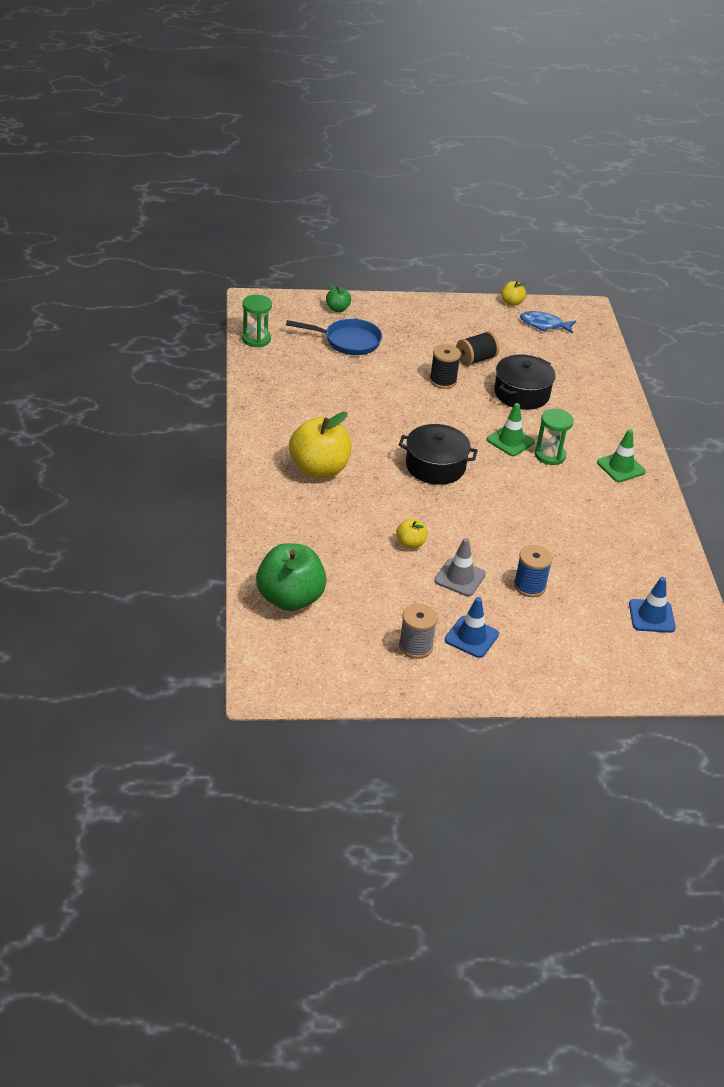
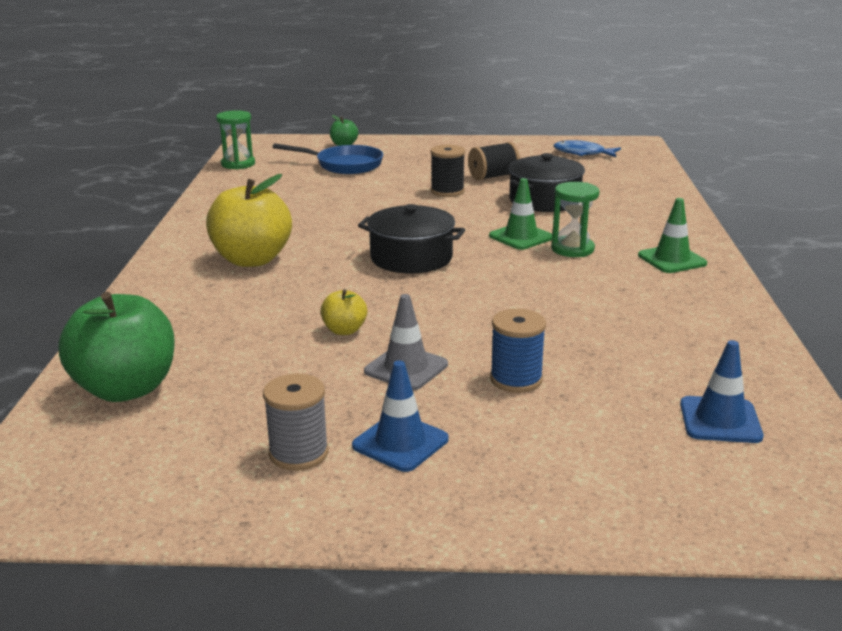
camera: 10 degrees right, 15 degrees down
yellow apple [501,281,527,306] -> none

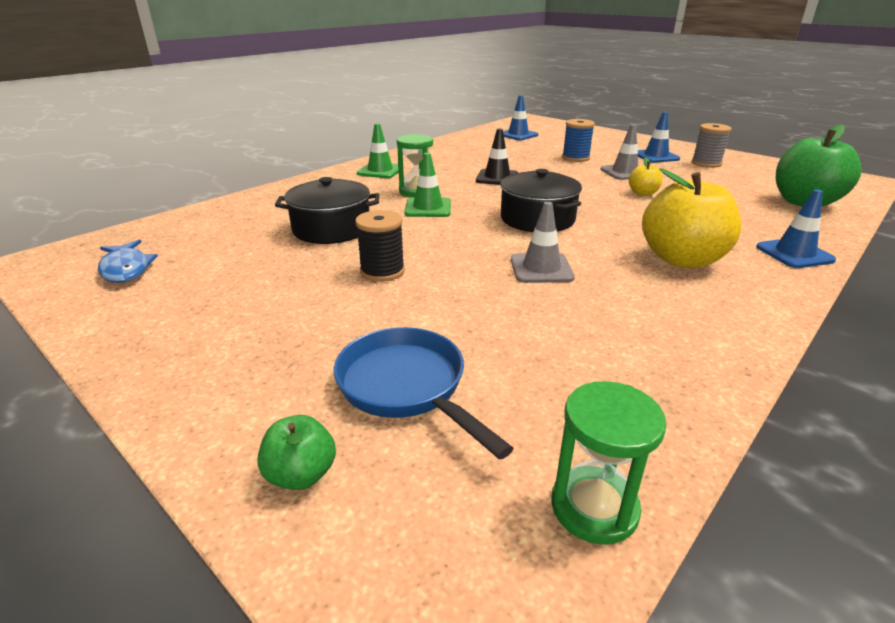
camera: 140 degrees left, 5 degrees up
black spool [468,142,520,180] -> none
none -> black traffic cone [476,129,518,185]
none -> grey traffic cone [511,202,575,283]
none -> blue traffic cone [756,189,836,268]

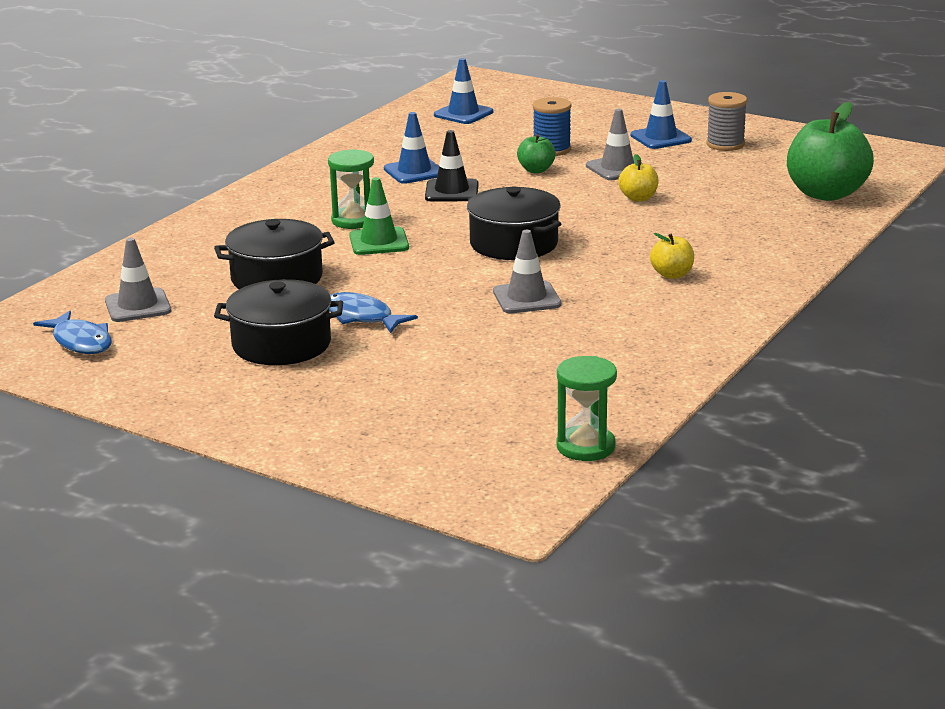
camera: 10 degrees left, 5 degrees down
green apple [257,415,336,490] -> green apple moved to [517,134,556,173]
blue pan [334,327,514,460] -> none
black spool [355,210,405,282] -> blue fish [329,292,418,333]
green traffic cone [357,123,399,178] -> none
yellow apple [642,168,741,268] -> yellow apple [650,233,694,279], size x0.47
blue traffic cone [756,189,836,268] -> blue traffic cone moved to [384,112,439,184]
none -> grey traffic cone [105,238,171,322]
none -> black pot [214,279,343,365]

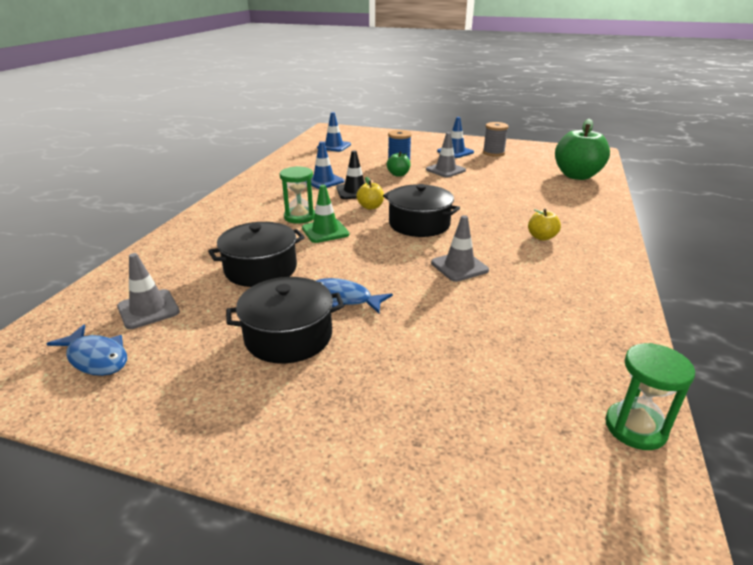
camera: 15 degrees left, 5 degrees up
yellow apple [618,154,659,202] -> yellow apple moved to [356,177,384,210]

